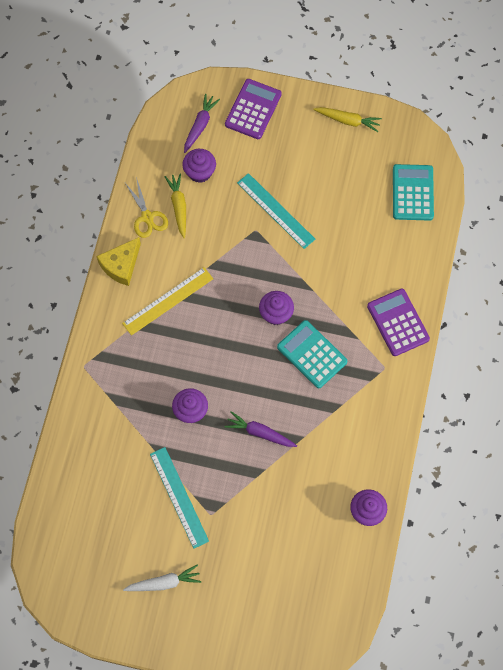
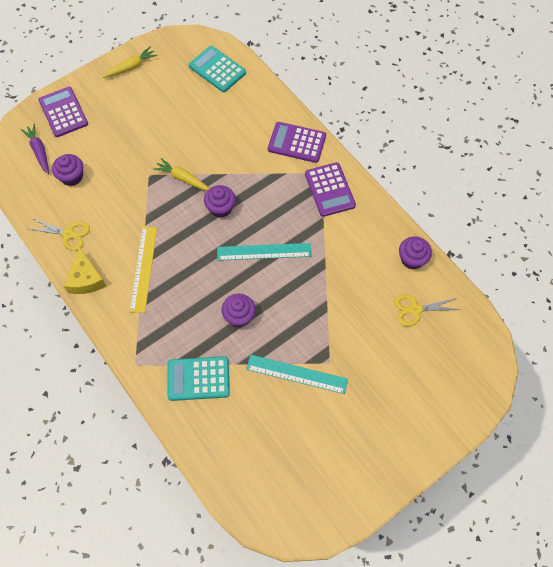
camera: 50 degrees left, 5 degrees down
white carrot [123,565,201,591] -> none
yellow carrot [165,173,186,238] -> yellow carrot moved to [153,158,210,191]
purple carrot [224,411,297,447] -> none
turquoise ruler [237,173,315,249] -> turquoise ruler moved to [217,243,311,261]
turquoise calculator [277,320,347,388] -> turquoise calculator moved to [168,356,230,401]
none -> purple calculator [305,162,356,217]
none -> yellow scissors [394,295,461,326]

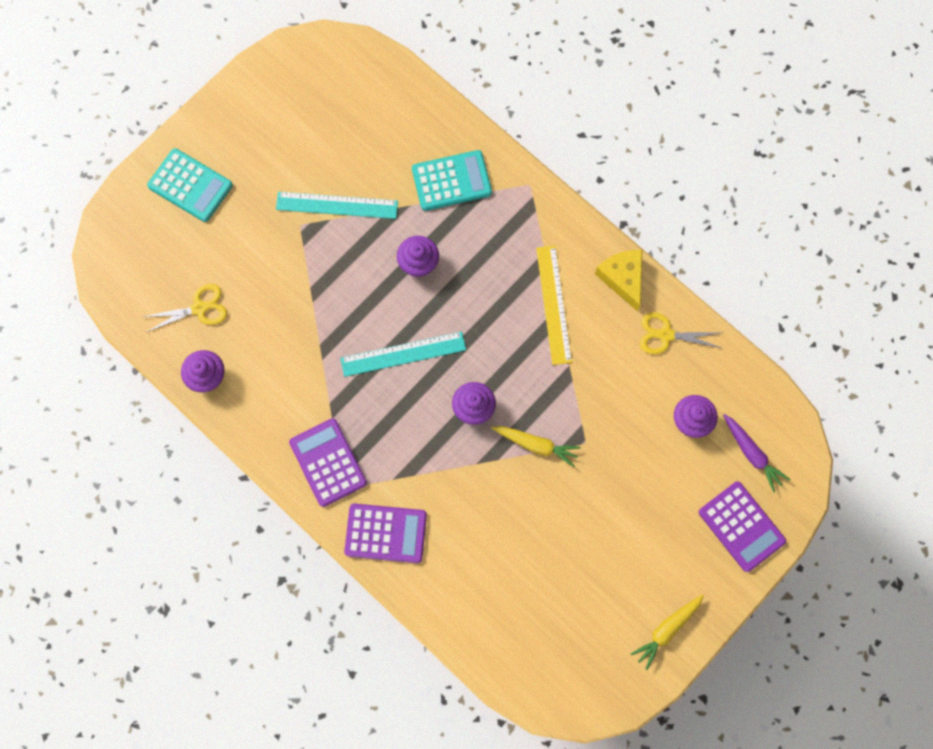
camera: 170 degrees right, 10 degrees up
turquoise calculator [189,46,246,92] -> turquoise calculator moved to [147,148,233,222]

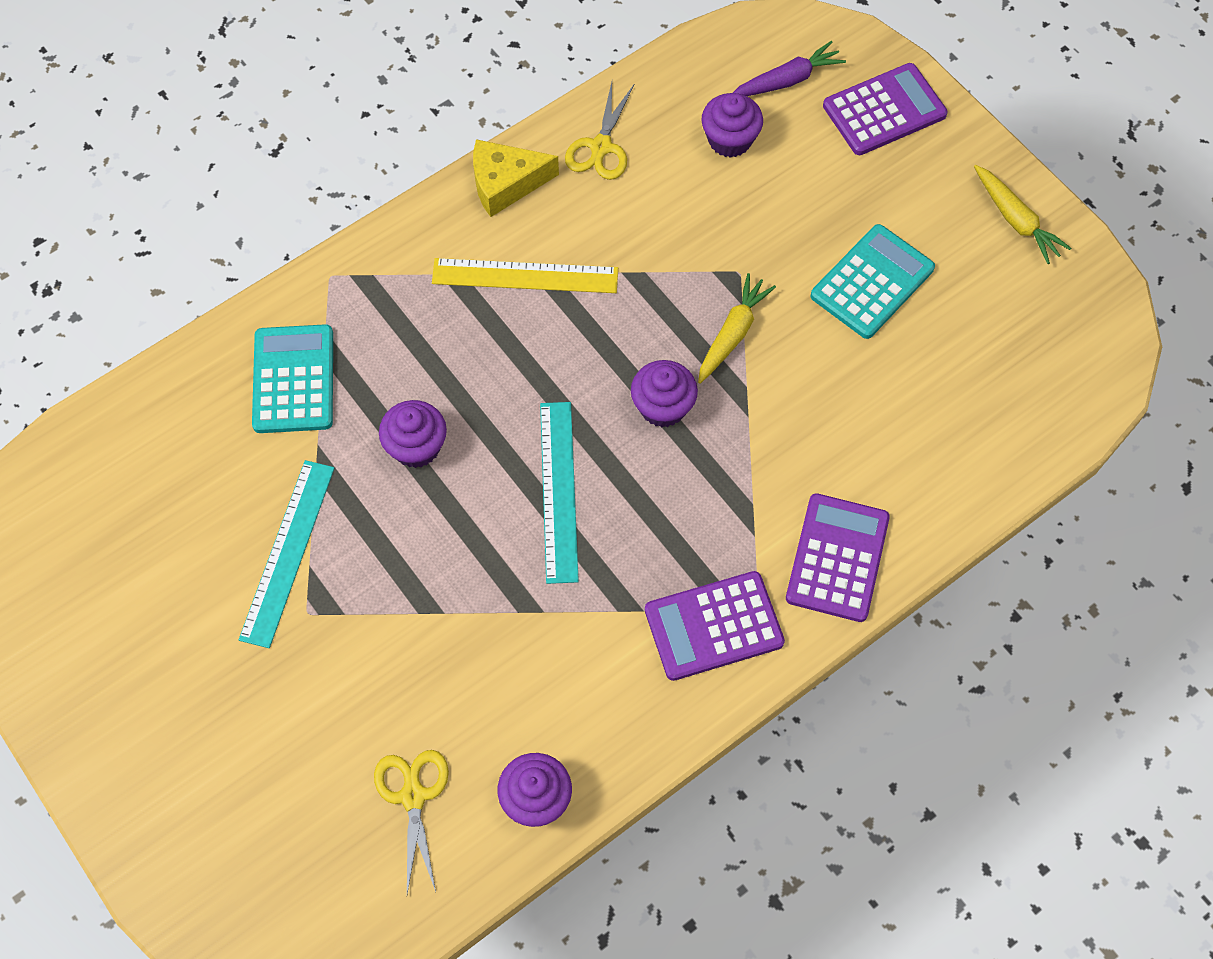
camera: 80 degrees left, 10 degrees down
turquoise calculator [147,148,233,222] -> turquoise calculator moved to [810,224,935,339]

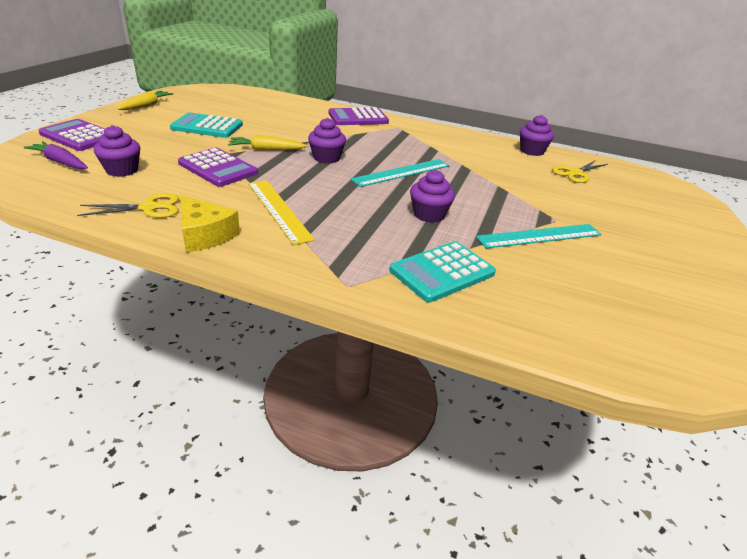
camera: 125 degrees left, 30 degrees down
purple calculator [645,571,785,681] -> purple calculator moved to [178,148,258,187]

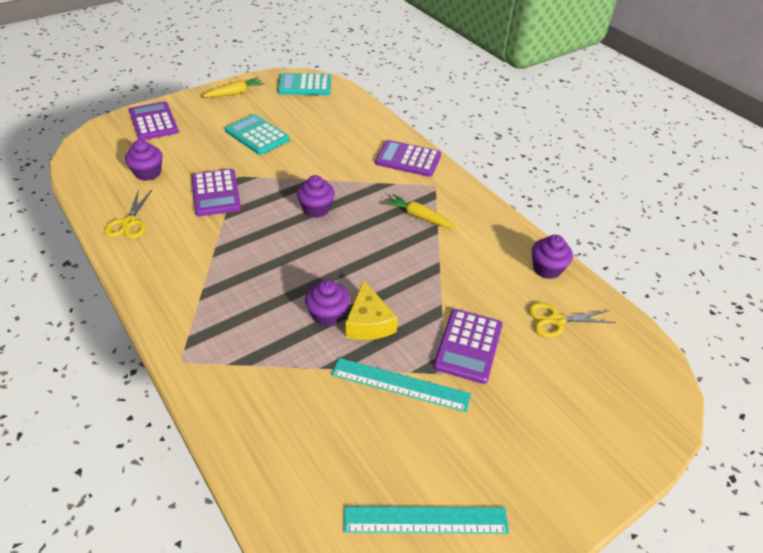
camera: 35 degrees right, 10 degrees up
purple carrot [24,141,88,169] -> none
yellow scissors [77,193,179,218] -> yellow scissors turned 75 degrees clockwise [104,190,152,238]
yellow cheese [180,195,240,252] -> yellow cheese moved to [345,280,398,340]
yellow carrot [228,135,307,150] -> yellow carrot moved to [384,194,457,228]
yellow ruler [248,180,315,245] -> none
turquoise ruler [350,159,449,187] -> turquoise ruler moved to [344,506,509,534]
turquoise calculator [390,241,496,302] -> turquoise calculator moved to [278,73,331,95]
none -> purple calculator [433,309,503,384]

